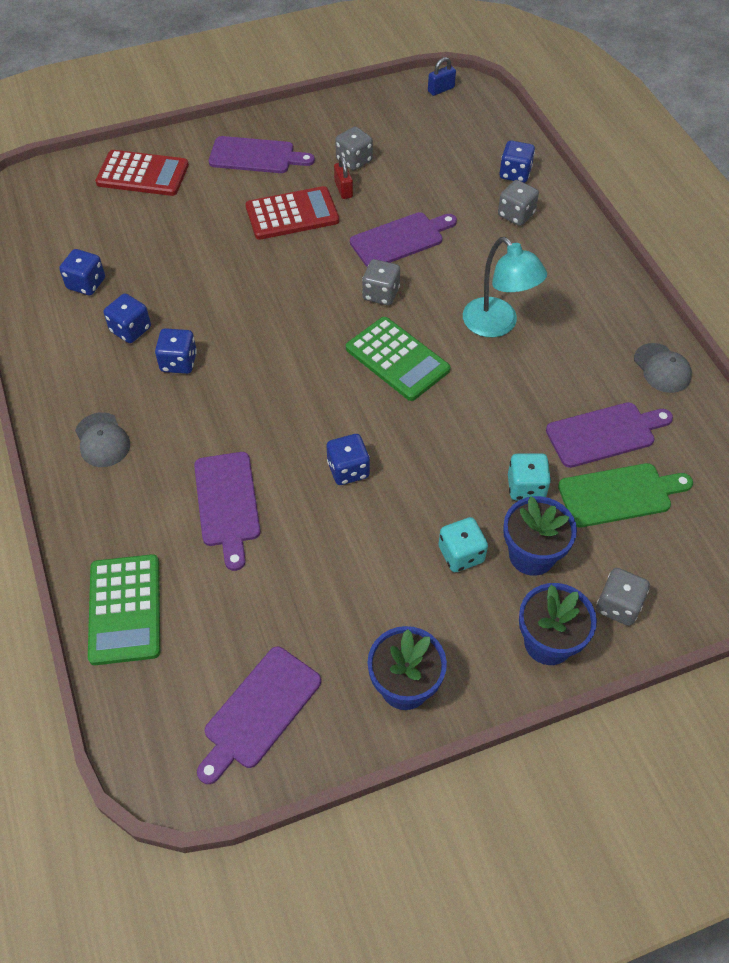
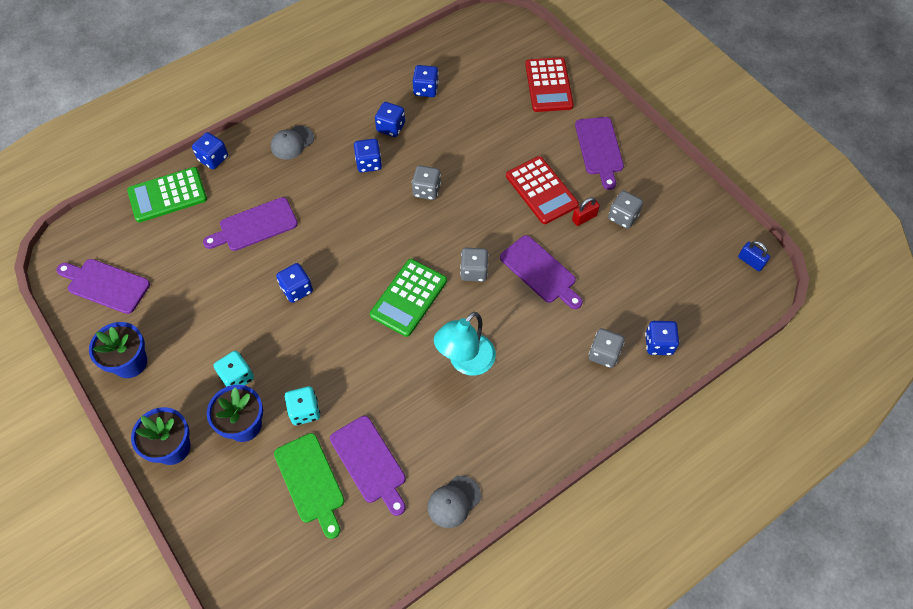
camera: 75 degrees right, 5 degrees up
grey dice [596,568,650,626] -> grey dice moved to [412,165,441,200]
none -> blue dice [192,132,228,169]

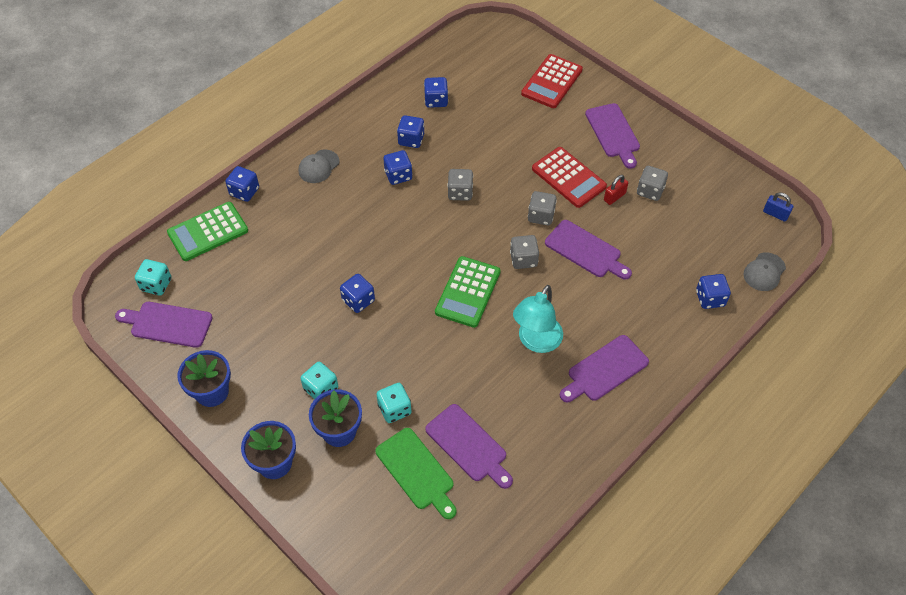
camera: 10 degrees left, 5 degrees down
purple cutting board [203,197,298,251] -> purple cutting board moved to [560,335,649,402]
grey cap [427,476,481,528] -> grey cap moved to [743,252,786,291]
red calculator [525,57,574,112] -> red calculator turned 45 degrees clockwise [521,54,583,108]
grey dice [589,328,625,368] -> grey dice moved to [528,191,557,225]
none -> turquoise dice [135,259,171,295]

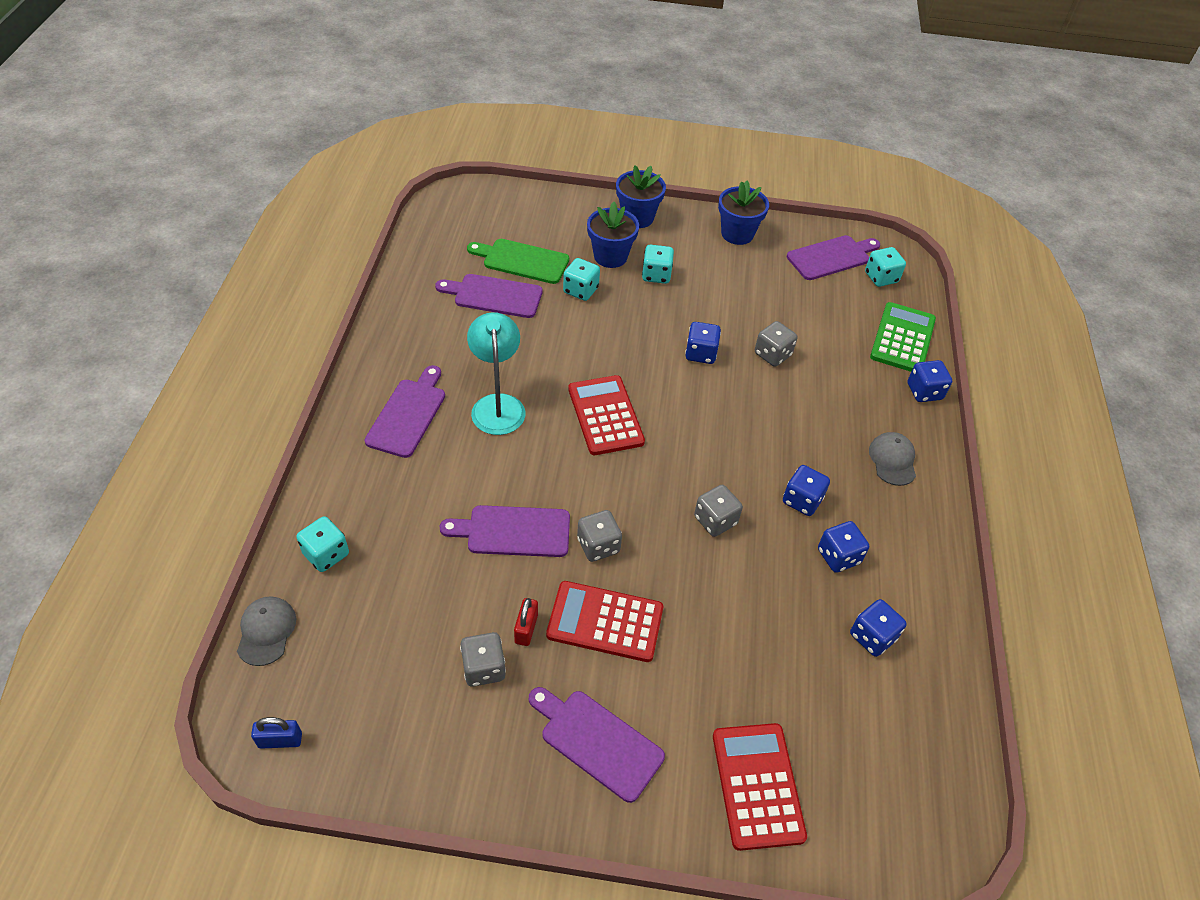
camera: 140 degrees right, 5 degrees down
green calculator [435,256,501,328] -> red calculator [568,375,645,455]
grey dice [510,235,539,269] -> grey dice moved to [755,321,797,367]
blue dice [696,274,731,309] -> turquoise dice [296,516,349,572]

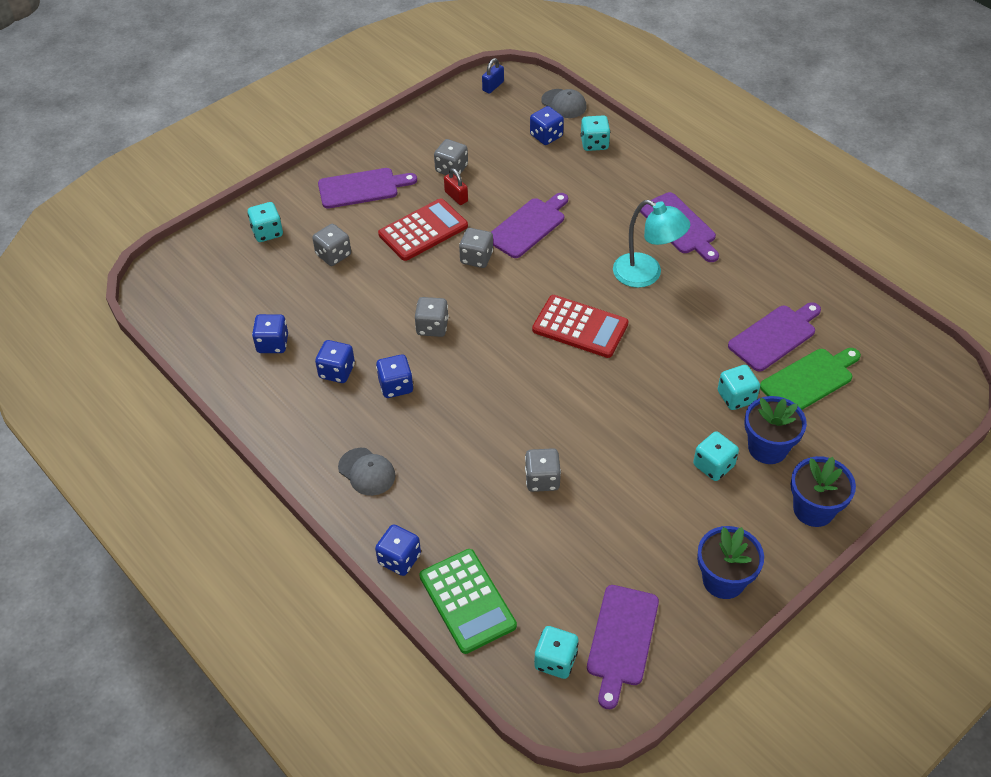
camera: 135 degrees right, 0 degrees up
blue dice [685,322,721,364] -> blue dice moved to [530,106,564,145]
red calculator [713,723,807,851] -> turquoise dice [248,202,283,242]
none -> grey dice [312,224,351,266]

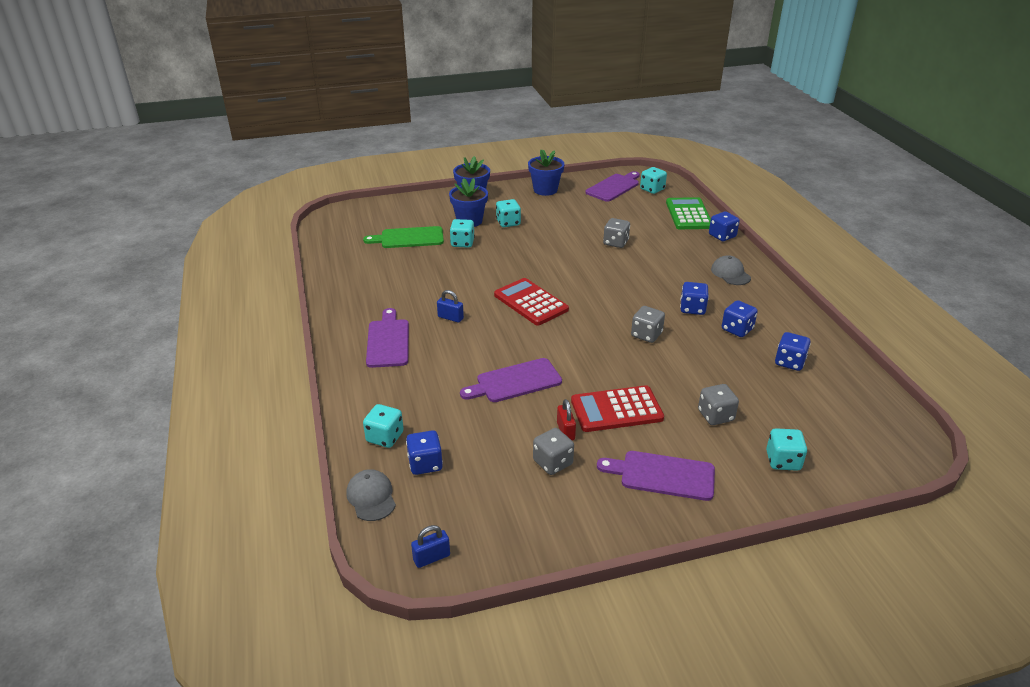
camera: 155 degrees left, 15 degrees down
grey dice [459,228,493,268] -> none
turquoise lamp [613,200,690,288] -> blue padlock [437,290,464,323]
purple cutting board [728,302,821,371] -> none

